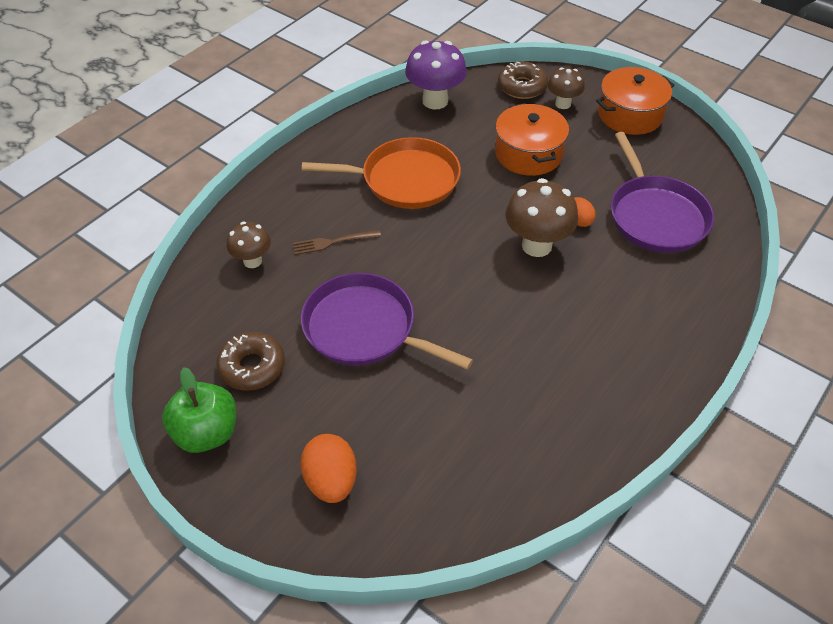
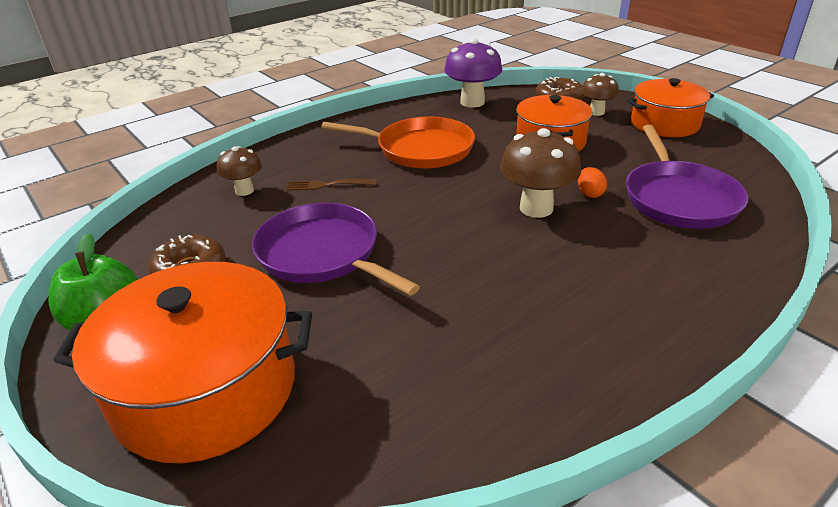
camera: 15 degrees right, 15 degrees down
orange egg [300,434,357,503] -> orange pot [54,262,312,463]

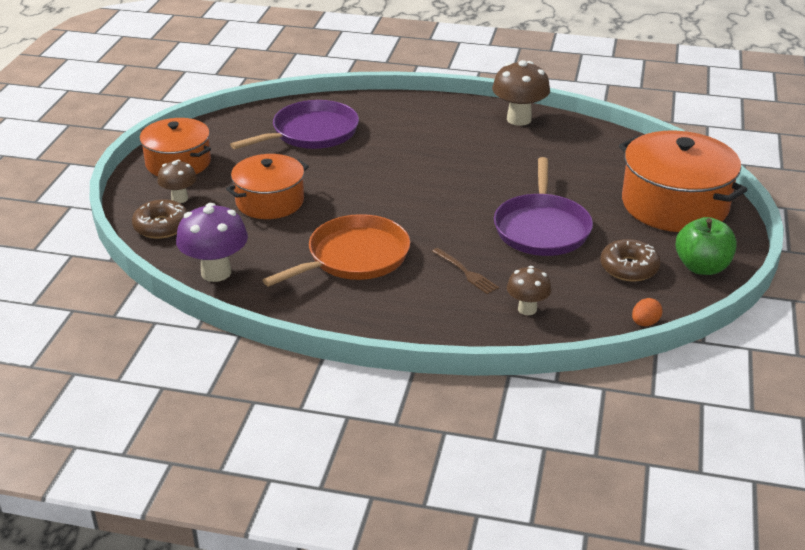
camera: 130 degrees left, 0 degrees up
orange pan [321,116,475,168] -> orange pan turned 75 degrees clockwise [263,214,410,287]
brown mushroom [500,128,581,218] -> brown mushroom moved to [492,60,550,126]
orange egg [578,167,607,198] -> orange egg moved to [632,298,662,326]

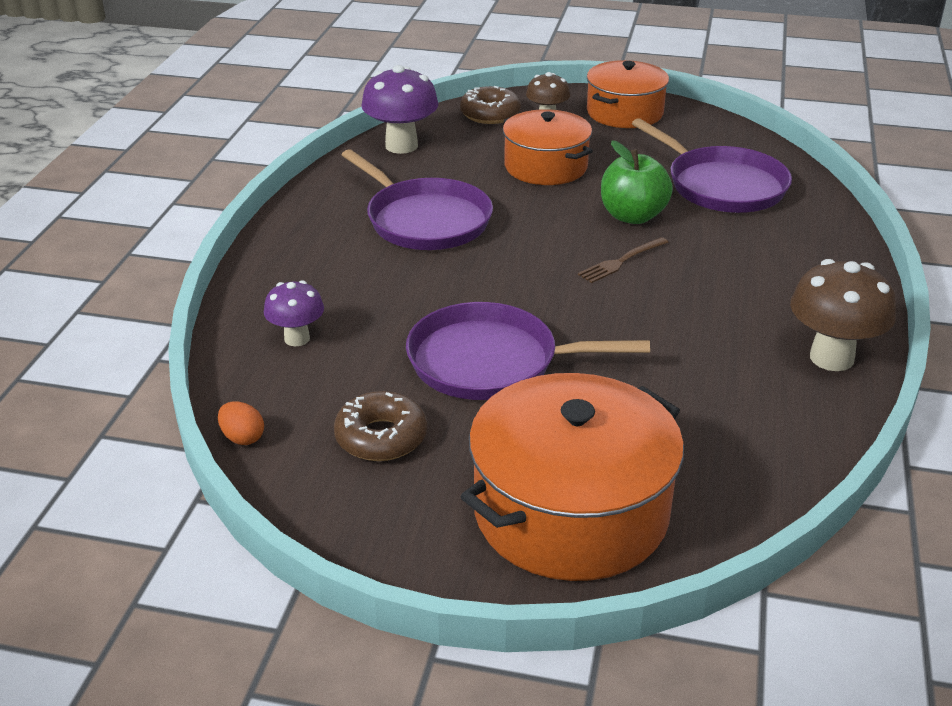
camera: 90 degrees right, 0 degrees up
orange pan [263,214,410,287] -> purple pan [342,149,493,250]
brown fork [432,248,499,294] -> brown fork moved to [578,237,669,283]
brown mushroom [507,266,552,315] -> purple mushroom [264,280,324,346]
green apple [676,217,737,275] -> green apple moved to [601,140,673,224]

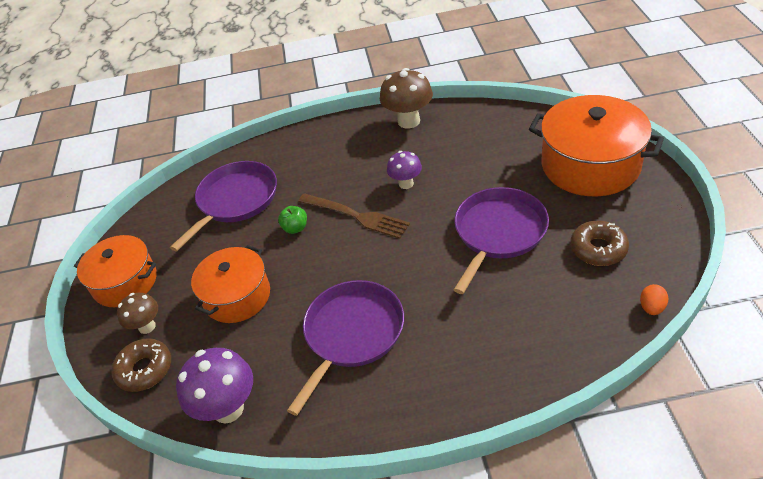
camera: 105 degrees left, 10 degrees up
purple mushroom [264,280,324,346] -> purple mushroom moved to [387,151,422,189]
purple pan [406,302,650,400] -> purple pan turned 135 degrees counterclockwise [454,187,549,294]
brown fork [578,237,669,283] -> brown fork [298,193,410,239], size x1.63
green apple [601,140,673,224] -> green apple [278,206,307,234], size x0.57

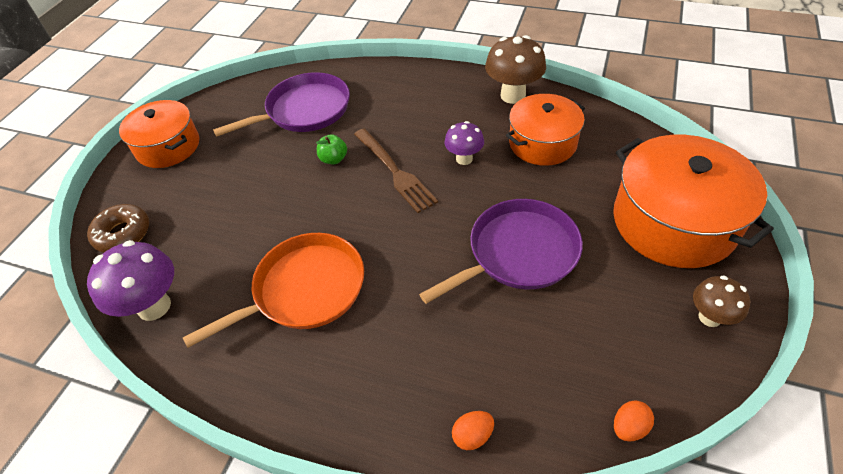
camera: 25 degrees right, 5 degrees up
brown mushroom [117,293,158,334] -> brown mushroom moved to [693,275,750,327]
orange pot [191,245,270,323] -> orange pot moved to [506,94,585,166]
purple pan [287,280,404,416] -> orange pan [183,233,364,348]
brown donut [570,221,629,266] -> none
none -> orange egg [452,411,494,450]

